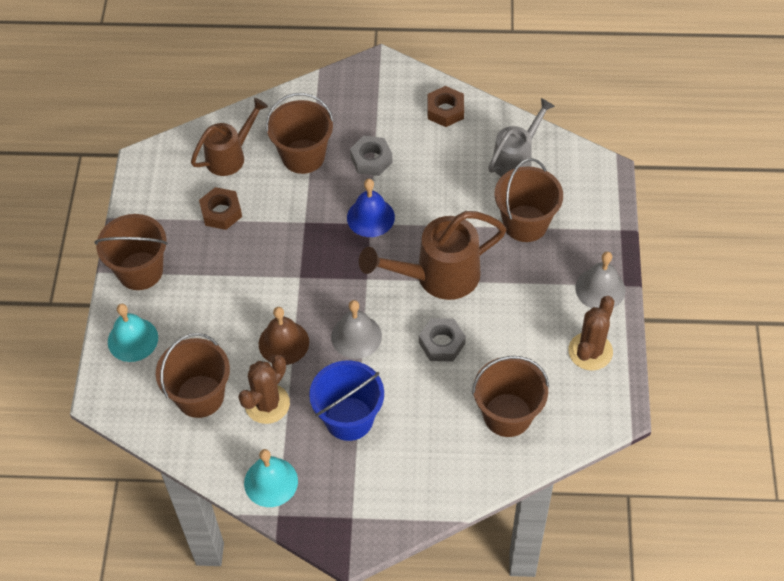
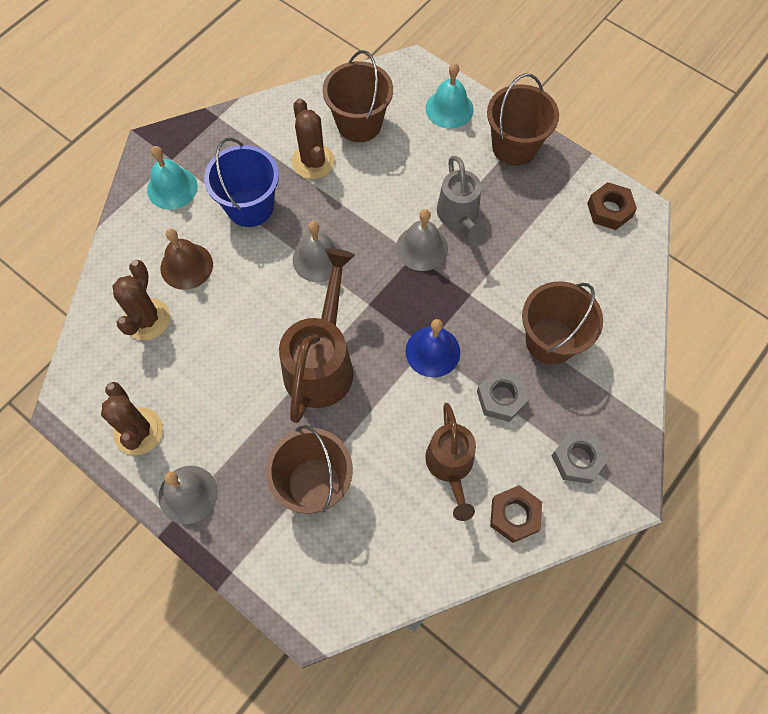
camera: 125 degrees right, 10 degrees up
brown watering can [191,98,268,176] -> brown watering can moved to [425,403,476,521]
brown nut [199,187,242,230] -> brown nut moved to [587,182,637,230]
turquoise bell [244,449,298,507] -> turquoise bell moved to [147,146,198,210]
brown bell [259,307,309,365] -> brown bell moved to [160,228,213,290]
grey nut [419,318,466,362] -> grey nut moved to [551,431,609,484]
brown bucket [472,356,549,437] -> brown cactus [112,260,170,340]
grey watering can [488,98,555,177] -> grey watering can moved to [437,156,488,242]
none -> grey bell [396,209,448,271]

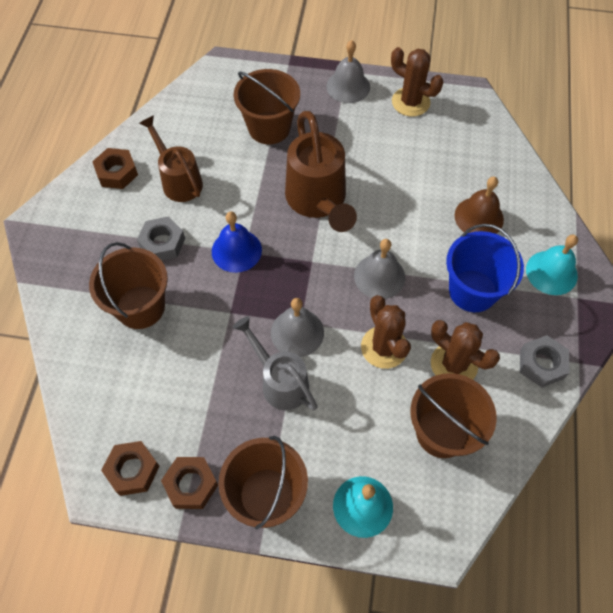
camera: 150 degrees right, 5 degrees down
brown cactus [112,260,170,340] -> brown cactus moved to [361,295,411,369]
grey nut [551,431,609,484] -> grey nut moved to [520,335,569,388]
none -> brown nut [161,457,218,509]

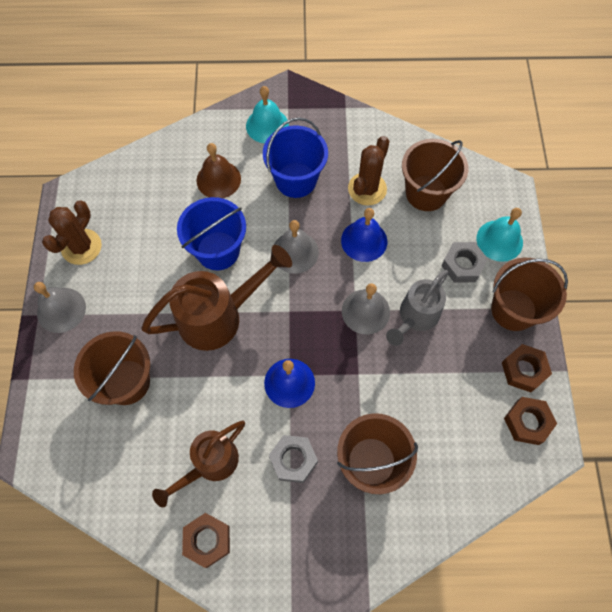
camera: 100 degrees left, 5 degrees up
brown cactus [361,295,411,369] -> blue bell [341,208,387,262]
grey nut [520,335,569,388] -> grey nut moved to [441,242,488,283]
none -> blue bucket [177,197,246,270]

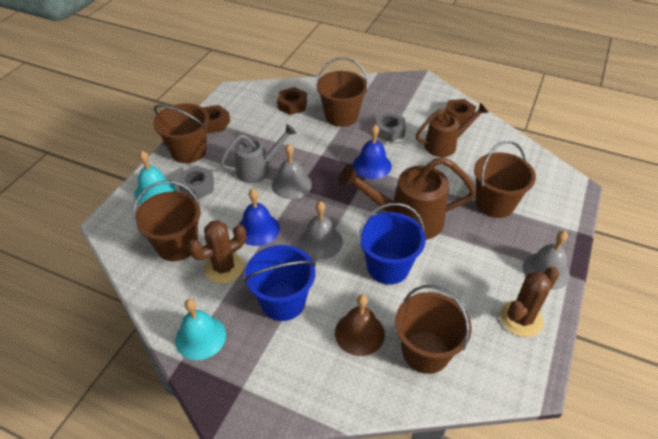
camera: 155 degrees left, 20 degrees down
turquoise bell [246,86,289,143] -> turquoise bell moved to [175,299,226,360]
brown nut [504,397,557,445] -> brown nut moved to [277,87,307,115]
none -> brown bucket [395,285,472,374]

